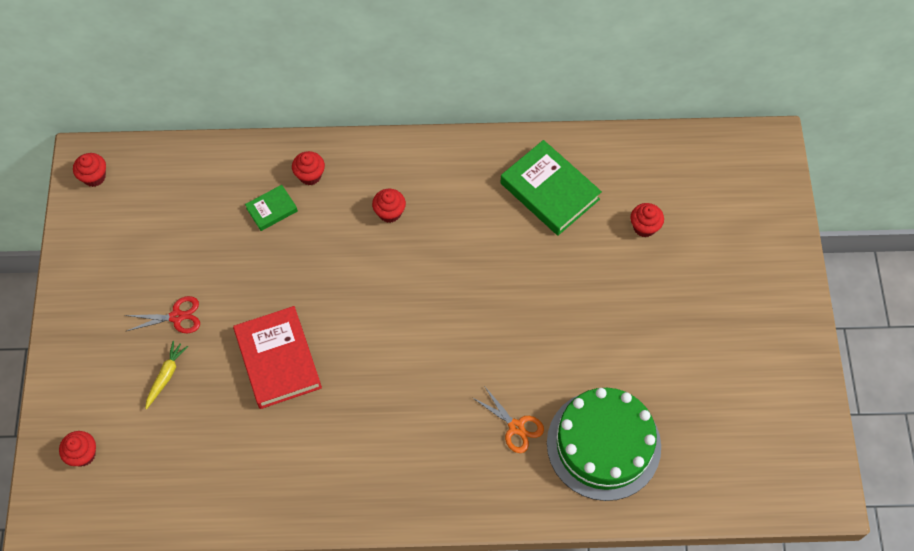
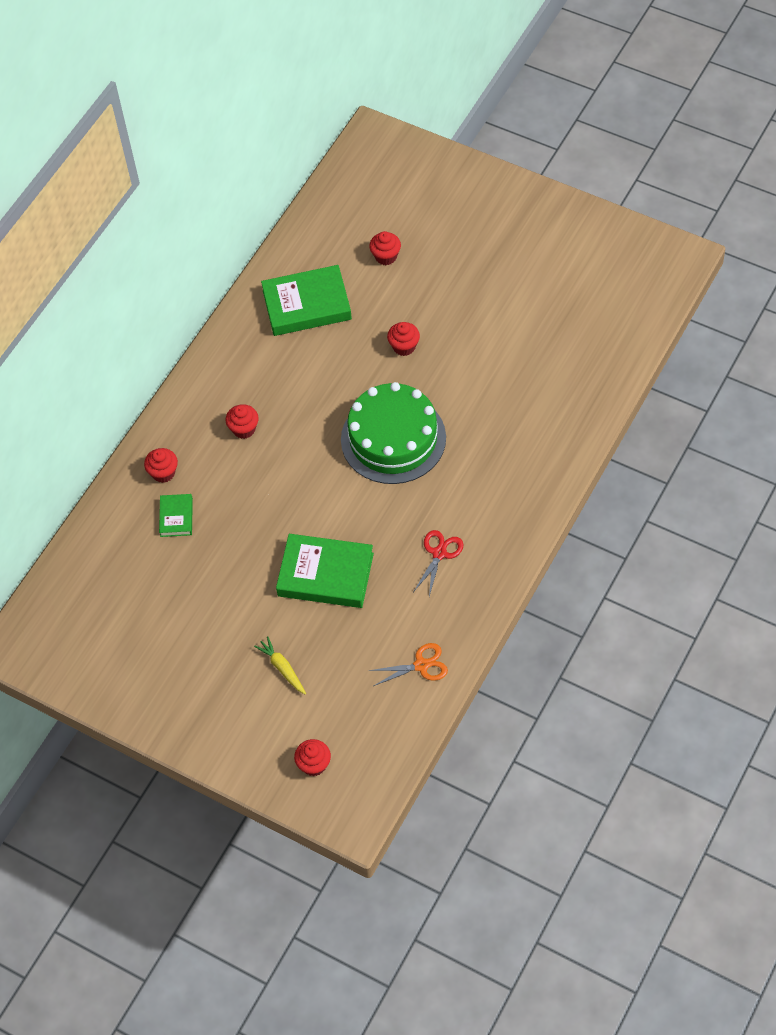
camera: 55 degrees left, 5 degrees down
red cupcake [73,153,106,187] -> red cupcake moved to [387,322,420,356]
red scissors [125,296,200,333] -> red scissors moved to [413,530,463,596]
red book [233,306,322,409] -> green book [276,534,374,608]
orange scissors [473,387,544,453] -> orange scissors moved to [368,643,448,686]
green cake [547,388,661,501] -> green cake moved to [341,382,446,484]

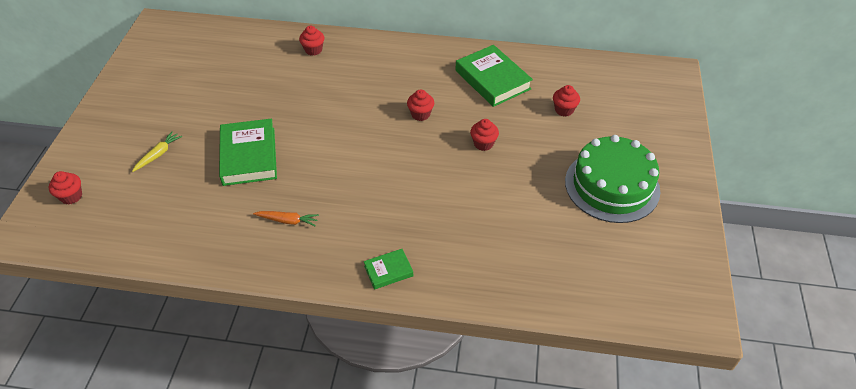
camera: 65 degrees right, 10 degrees down
green book [159,494,193,537] -> green book moved to [364,249,413,290]
red cupcake [225,404,259,439] -> red cupcake moved to [407,89,434,121]
green cake [341,382,446,484] -> green cake moved to [565,135,660,223]
orange scissors [368,643,448,686] -> none
red scissors [413,530,463,596] -> orange carrot [253,211,319,227]

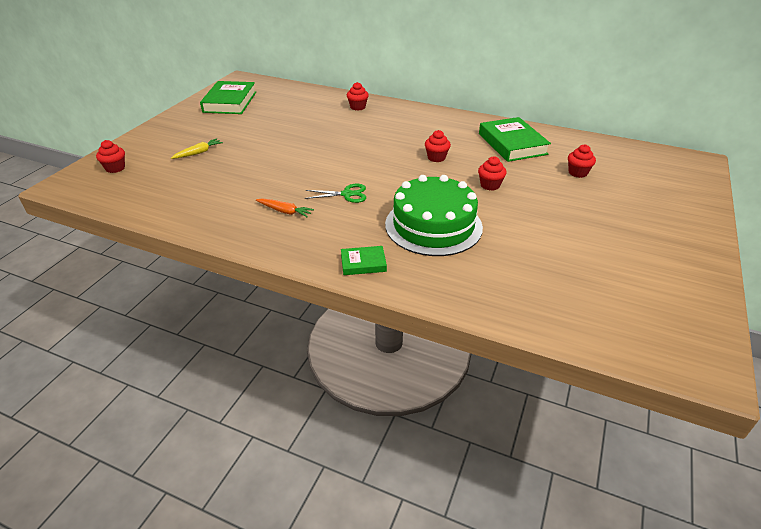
camera: 15 degrees right, 10 degrees down
green book [219,119,277,186] -> green book moved to [200,81,256,114]
green cake [565,135,660,223] -> green cake moved to [385,175,483,256]
none -> green scissors [305,184,366,203]

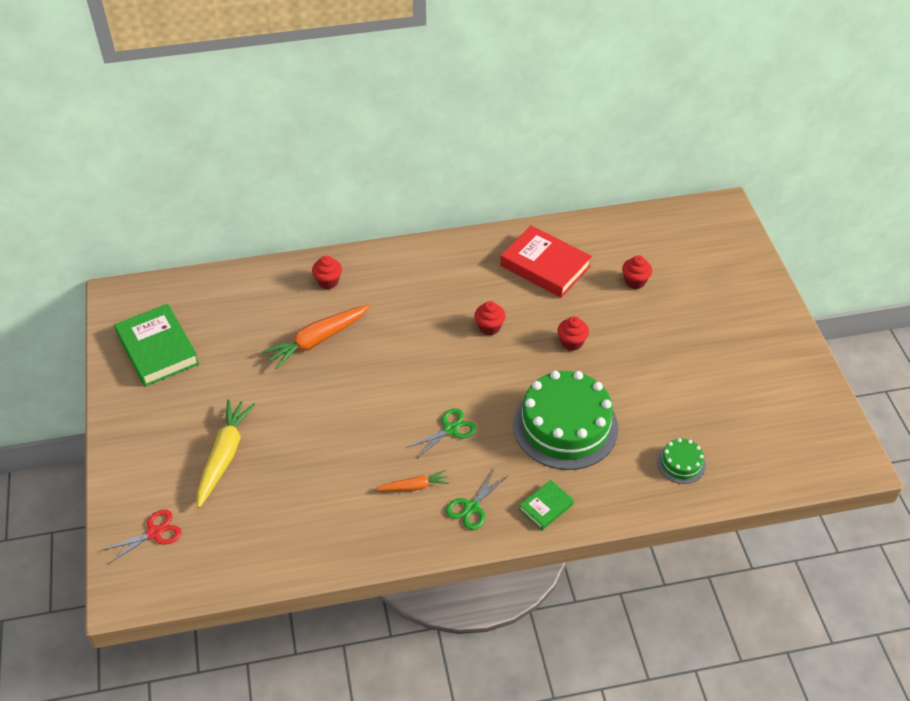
camera: 35 degrees left, 10 degrees up
red cupcake [96,140,125,173] -> red scissors [101,509,182,564]
yellow carrot [171,138,223,159] -> yellow carrot [197,399,255,508], size x1.80
green book [479,117,551,162] -> red book [500,226,592,298]
none -> orange carrot [262,304,370,369]
none -> green scissors [446,469,507,530]
none -> green cake [657,438,706,484]

